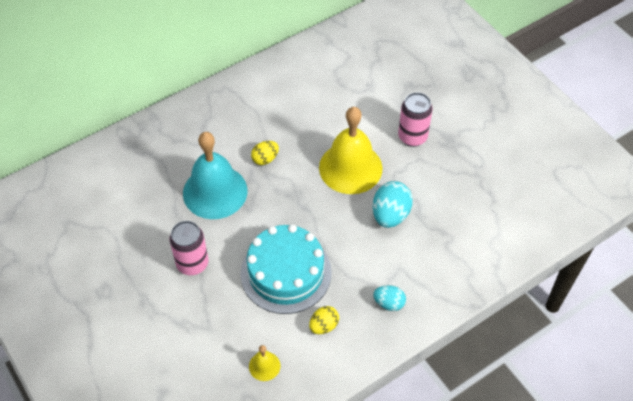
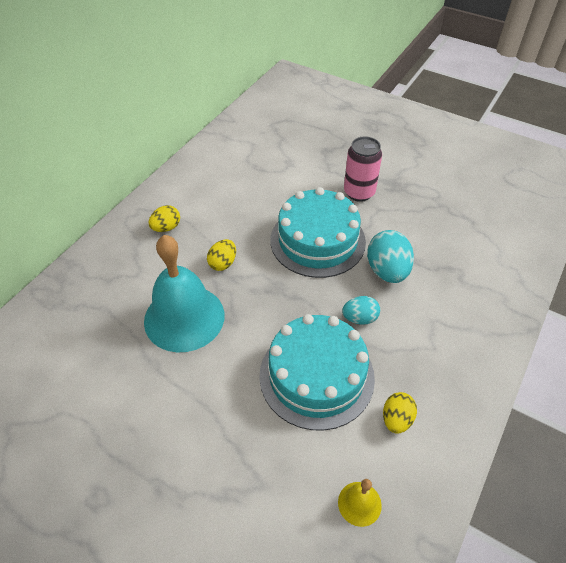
camera: 25 degrees left, 5 degrees down
pink can [169,221,208,275] -> none
yellow bell [319,107,383,194] -> turquoise cake [270,187,366,278]
turquoise egg [373,285,406,311] -> turquoise egg moved to [342,296,380,325]
none -> yellow egg [149,205,180,232]

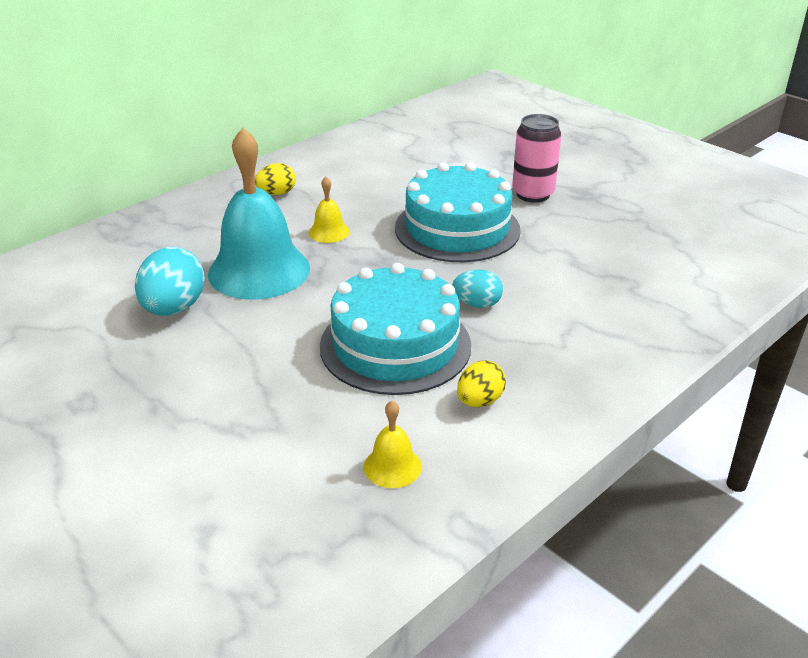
camera: 15 degrees right, 15 degrees down
yellow egg [207,239,236,271] -> yellow bell [309,177,350,243]
turquoise egg [367,230,414,283] -> turquoise egg moved to [135,247,205,316]

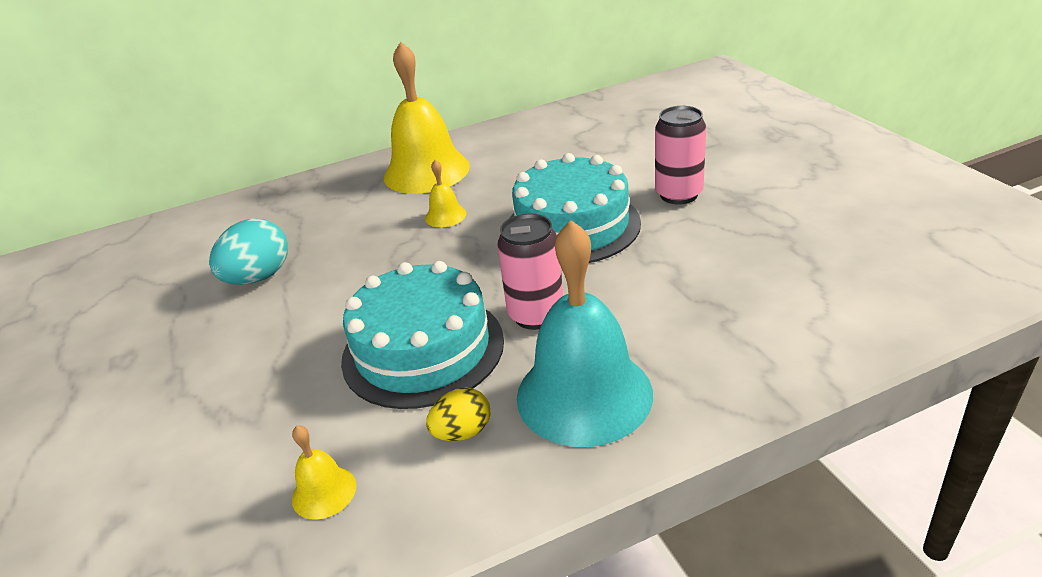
camera: 25 degrees right, 0 degrees up
turquoise bell [208,127,310,300] -> turquoise bell moved to [517,220,653,447]
yellow egg [255,163,296,195] -> yellow bell [384,41,470,194]
turquoise egg [452,270,503,308] -> pink can [497,213,563,330]

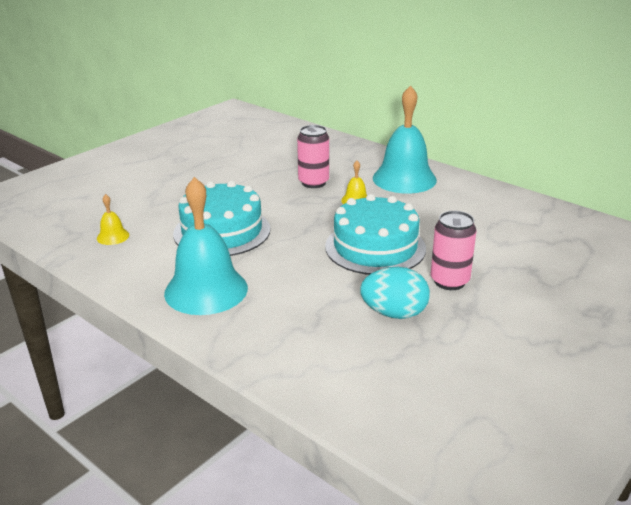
camera: 60 degrees right, 5 degrees down
turquoise egg [209,218,288,285] -> turquoise egg moved to [360,267,430,319]
yellow bell [384,41,470,194] -> turquoise bell [373,85,437,194]
yellow egg [426,388,490,441] -> none
pink can [497,213,563,330] -> pink can moved to [297,125,329,188]

